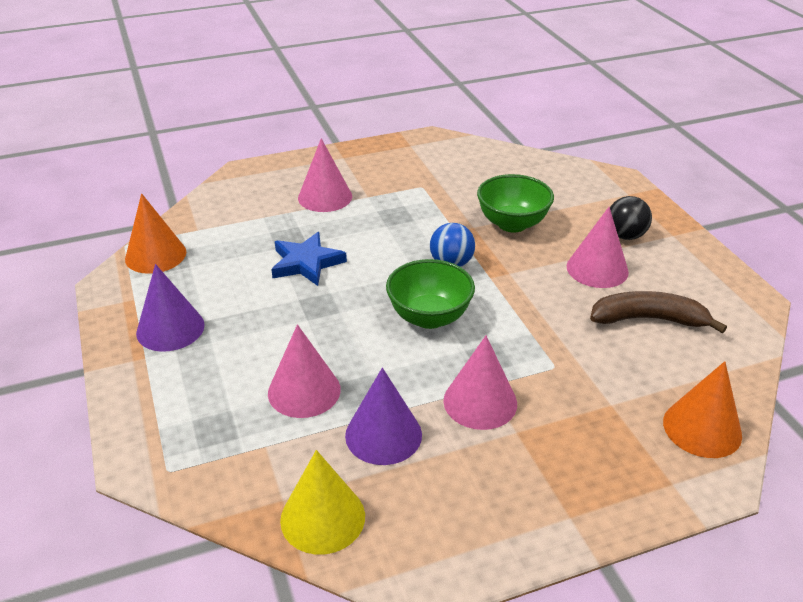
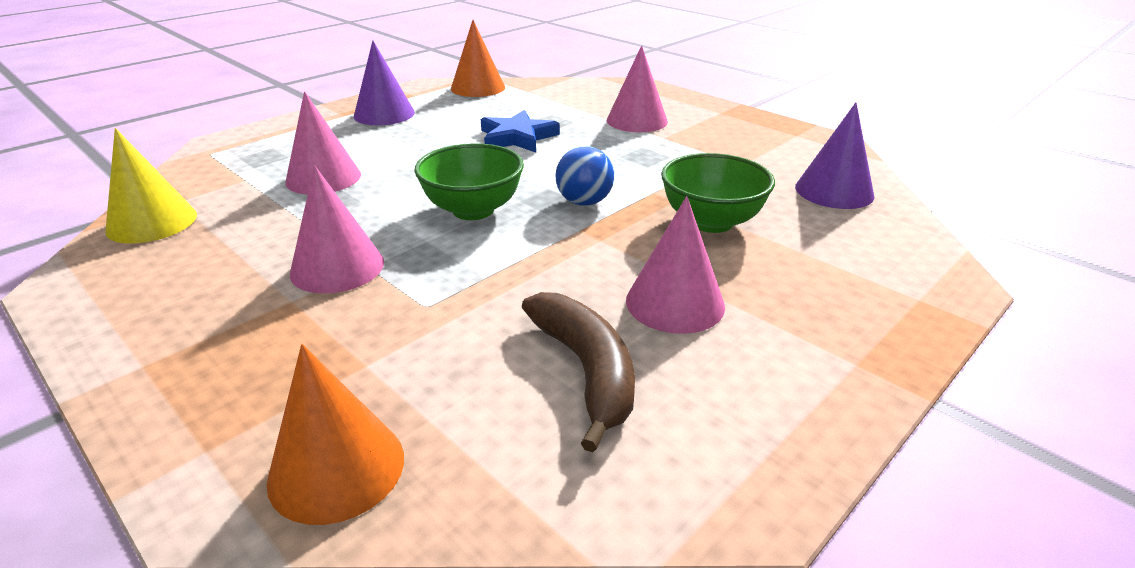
camera: 65 degrees right, 5 degrees down
purple cone [345,368,422,465] -> purple cone moved to [795,102,874,209]
black ball [610,196,652,240] -> none

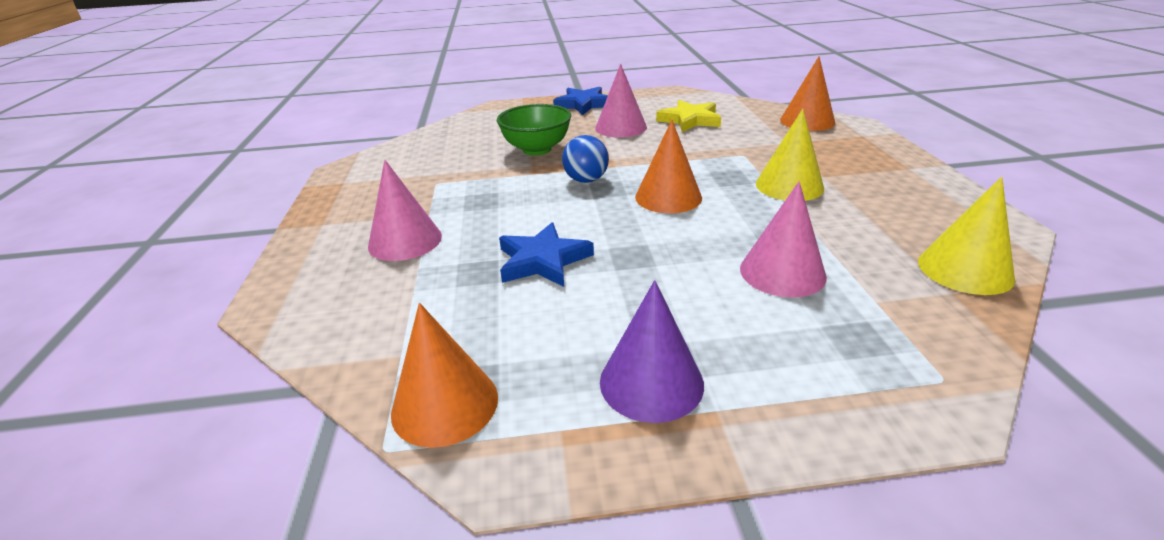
camera: 140 degrees left, 0 degrees up
pink cone [290,166,384,294] -> yellow cone [756,109,824,201]
green bowl [414,143,524,220] -> orange cone [635,120,702,213]
brown banana [522,292,635,452] -> yellow star [656,100,721,132]
purple cone [795,102,874,209] -> none
none -> blue star [553,87,608,115]

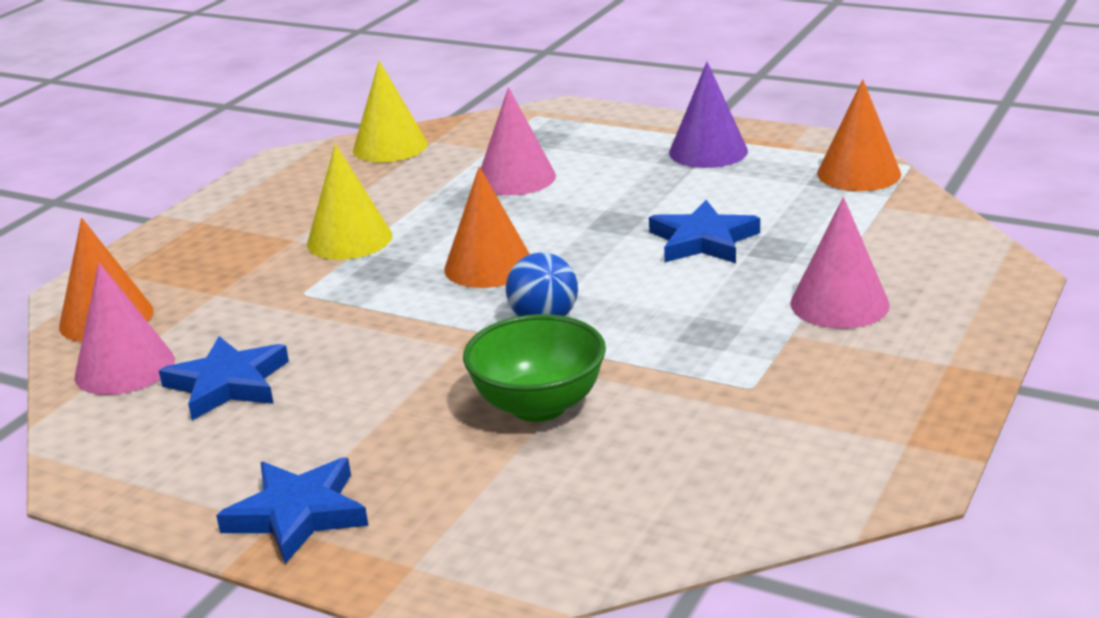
camera: 145 degrees left, 5 degrees down
pink cone [595,64,647,137] -> pink cone moved to [74,263,175,395]
yellow star [656,100,721,132] -> blue star [159,336,289,420]

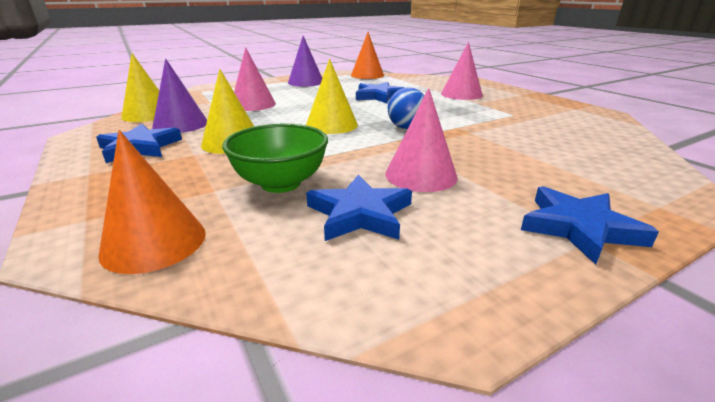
camera: 60 degrees left, 0 degrees up
pink cone [74,263,175,395] -> pink cone moved to [385,88,458,192]
orange cone [444,166,530,288] -> yellow cone [306,59,358,134]
green bowl [463,314,606,422] -> green bowl moved to [222,124,328,193]
none -> blue star [96,124,182,163]
none -> purple cone [152,58,207,133]

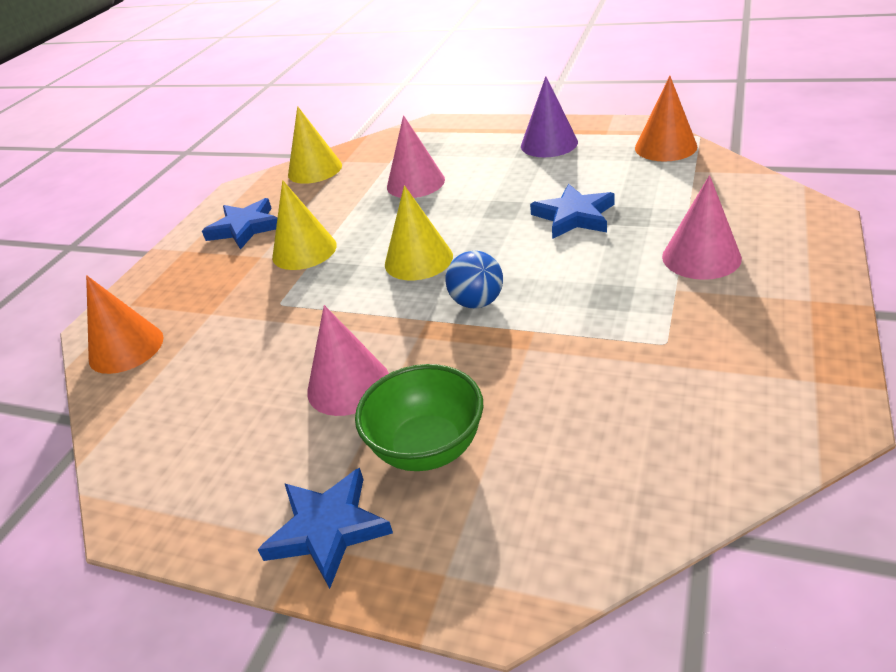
camera: 55 degrees right, 10 degrees up
purple cone [152,58,207,133] -> none
green bowl [222,124,328,193] -> green bowl moved to [355,364,483,471]
blue star [306,174,412,241] -> none

